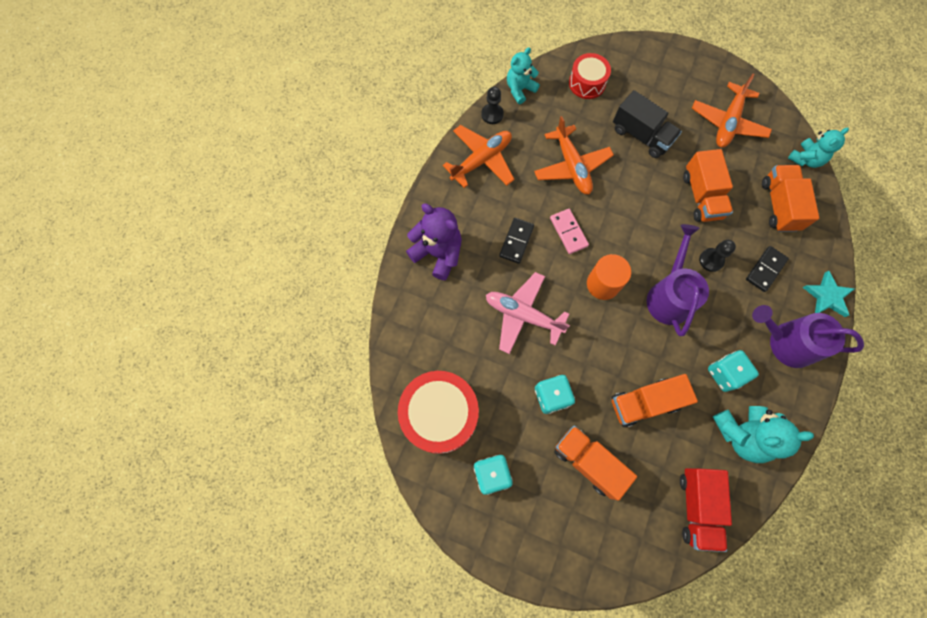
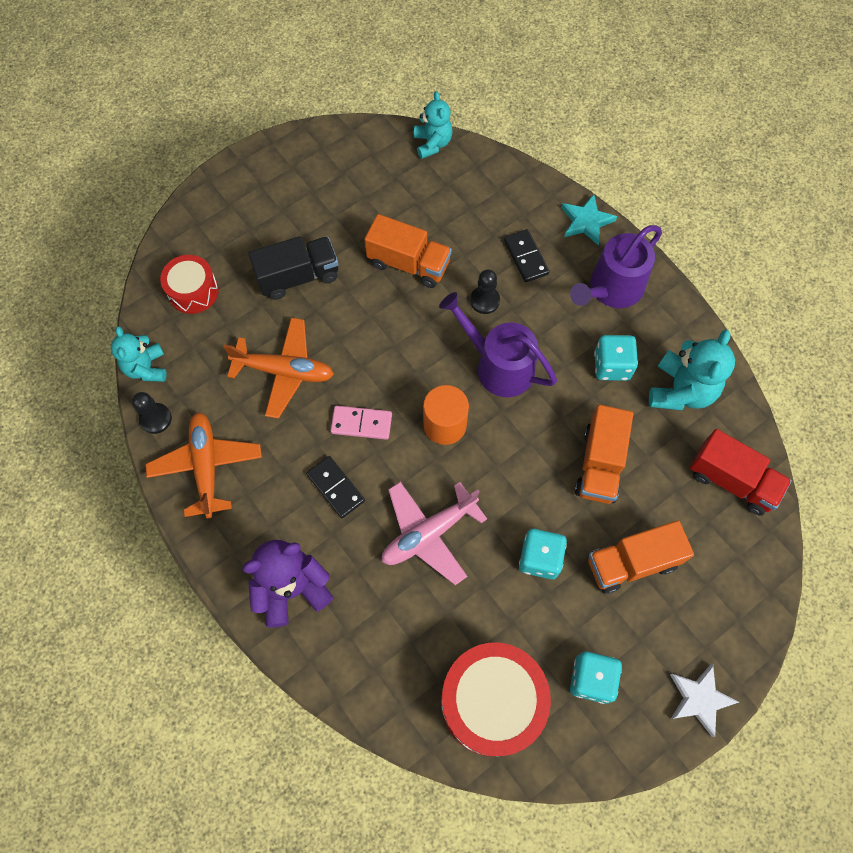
camera: 60 degrees left, 5 degrees down
orange plane [692,74,772,148] -> none
orange truck [762,165,819,232] -> none
none -> white star [670,664,739,737]

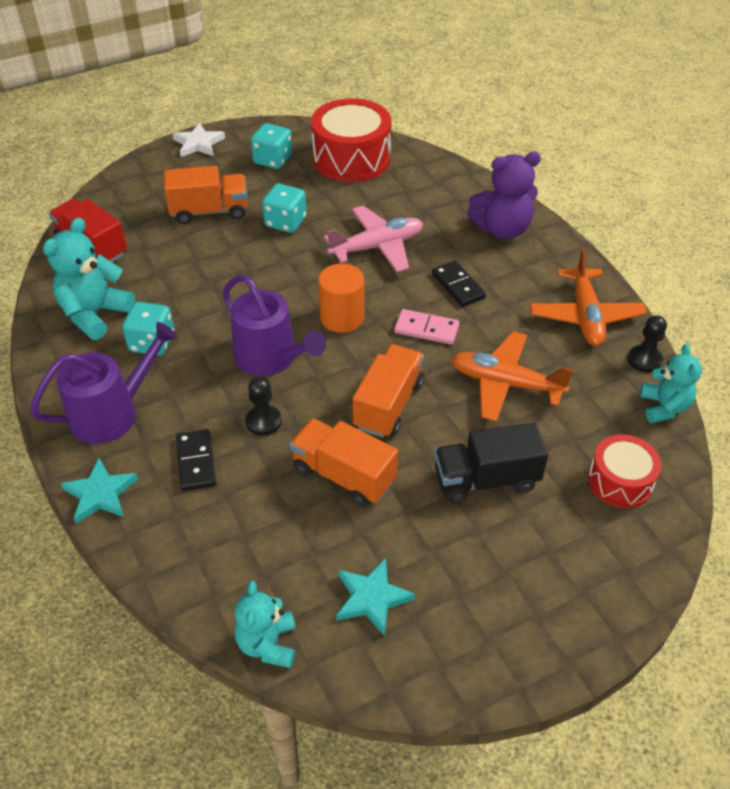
camera: 170 degrees left, 20 degrees down
orange truck [575,405,633,504] -> orange truck moved to [353,344,424,438]
none -> turquoise star [336,558,415,636]

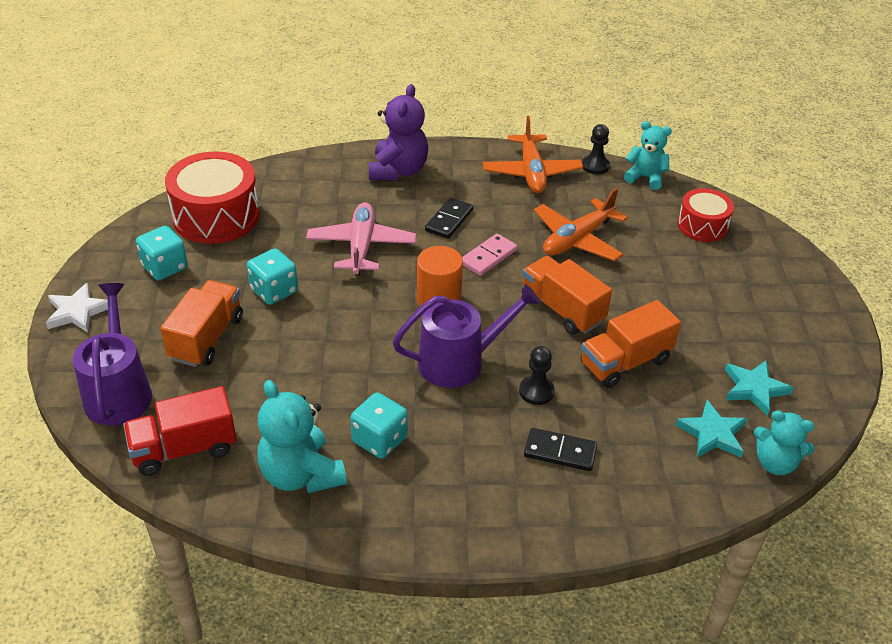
camera: 65 degrees left, 5 degrees down
purple watering can [30,322,178,444] -> purple watering can moved to [73,283,152,425]
turquoise star [61,458,138,524] -> turquoise star moved to [675,400,747,458]
black domino [432,261,486,307] -> black domino turned 60 degrees counterclockwise [425,198,473,239]
black truck [434,423,548,503] -> none
orange plane [530,248,647,346] -> orange plane turned 60 degrees clockwise [483,116,583,193]

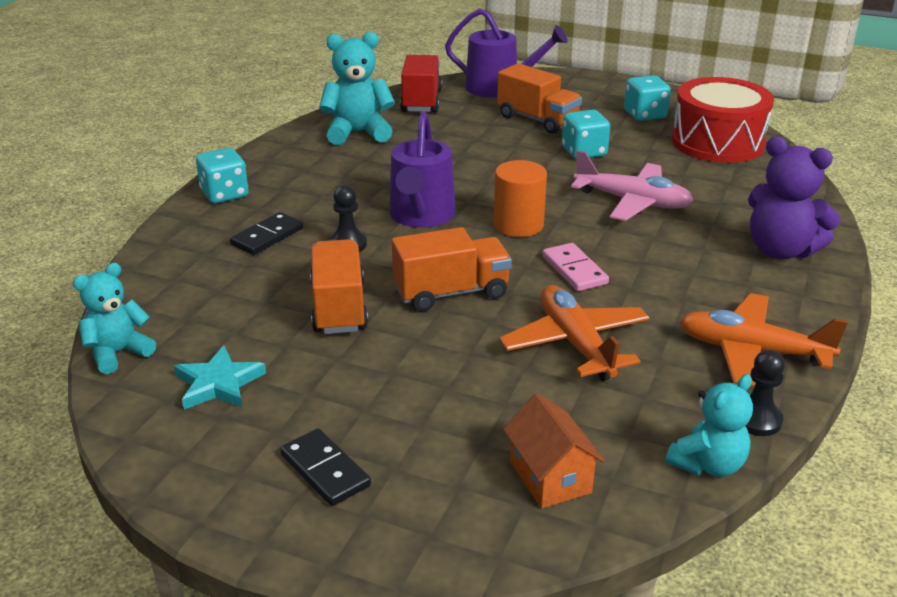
camera: 115 degrees right, 10 degrees down
white star [46,283,108,333] -> none
turquoise dice [350,392,408,459] -> turquoise dice moved to [196,148,249,203]
black domino [425,198,473,239] -> black domino moved to [280,428,371,506]
turquoise star [675,400,747,458] -> none
red drum [678,188,734,242] -> orange house [503,393,605,509]

